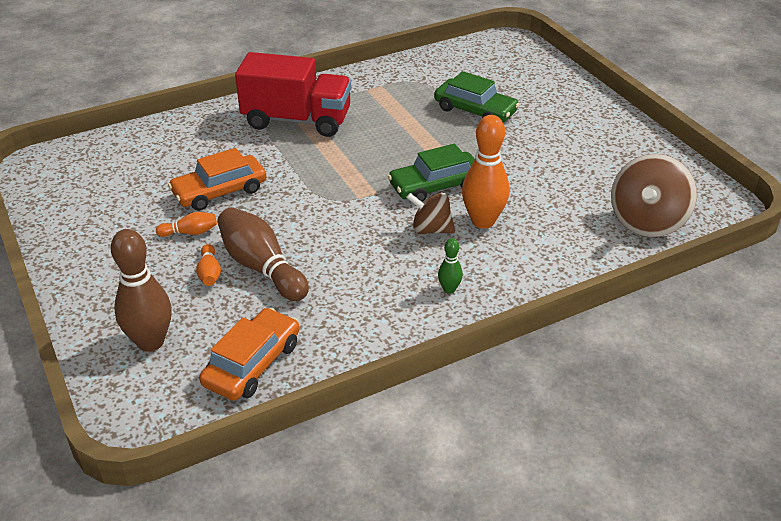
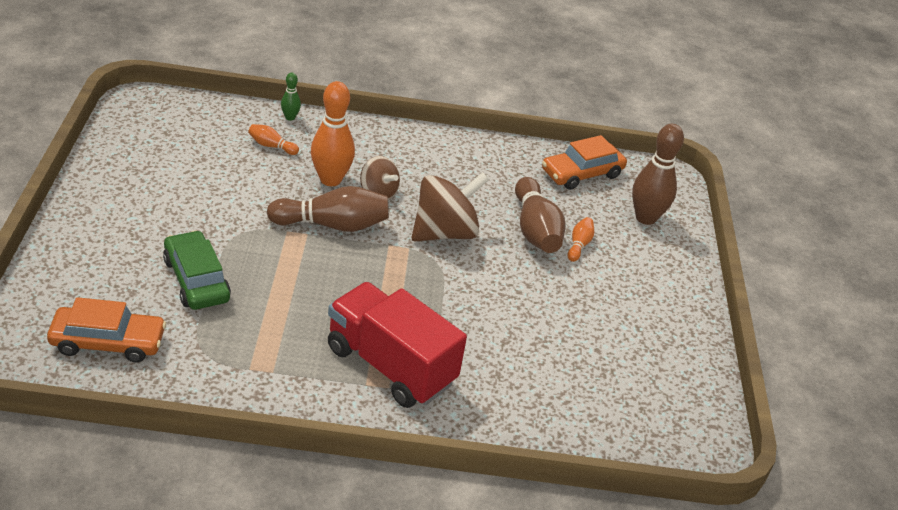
camera: 155 degrees left, 0 degrees up
orange bowling pin [156,212,217,237] -> orange bowling pin moved to [248,124,299,155]
orange car [168,148,266,211] -> orange car moved to [47,297,166,363]
green car [388,144,475,202] -> brown bowling pin [267,186,389,232]
green bowling pin [438,238,463,294] -> green bowling pin moved to [281,73,301,121]
brown spinning top [611,154,697,237] -> brown spinning top moved to [412,172,489,241]

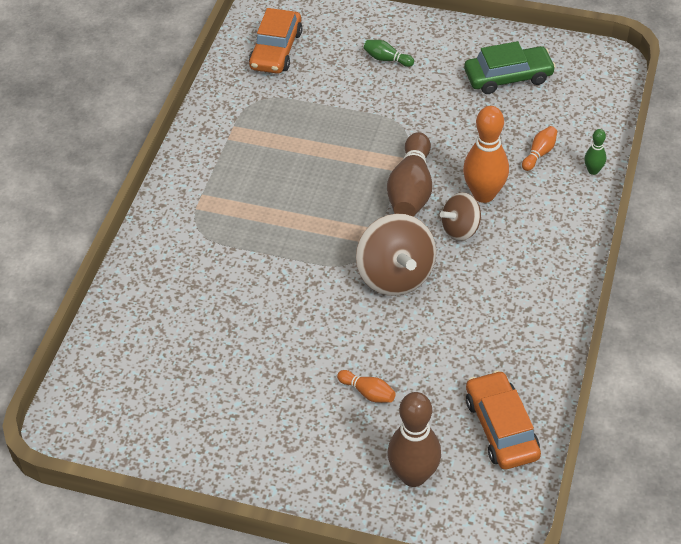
camera: 110 degrees right, 10 degrees up
green car [163,230,231,310] -> green car moved to [464,41,556,94]
red truck [328,282,467,408] -> none
brown bowling pin [515,177,566,253] -> none
none -> green bowling pin [364,40,414,67]

